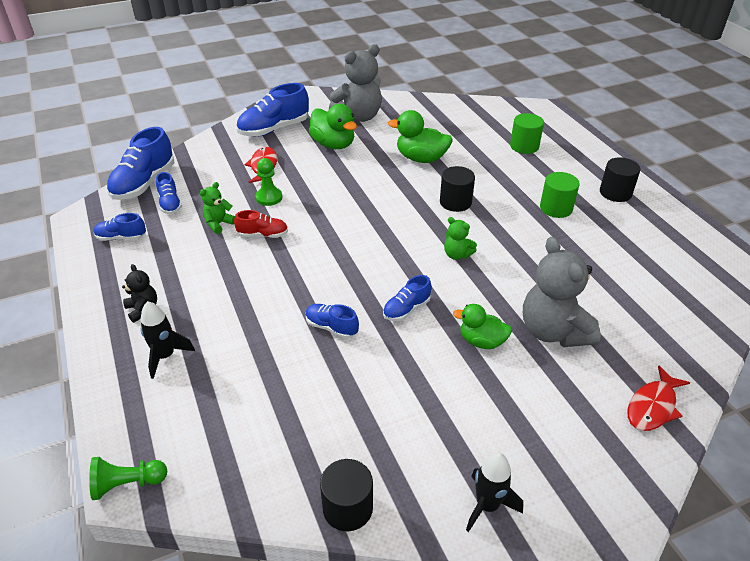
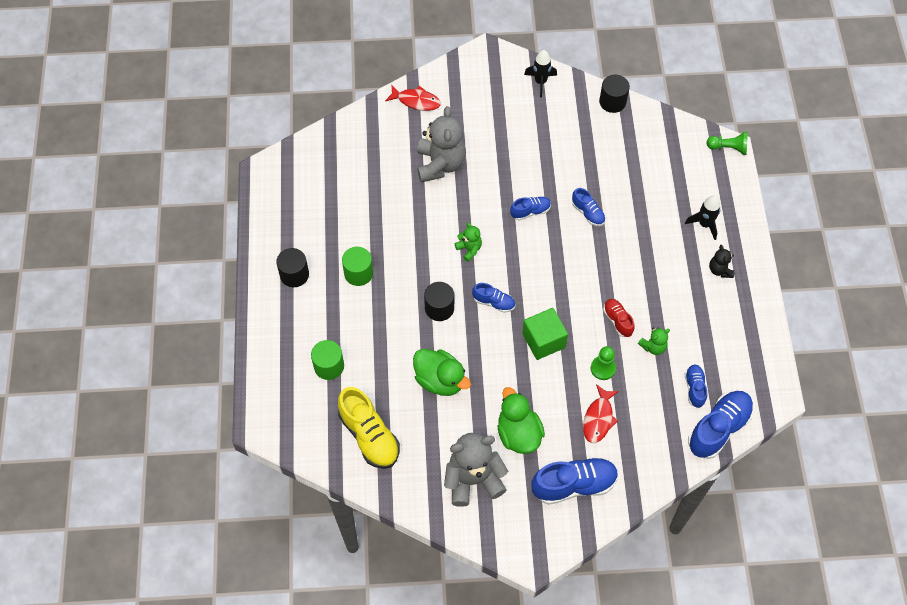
camera: 160 degrees left, 20 degrees up
blue shoe [93,213,146,241] -> blue shoe moved to [472,283,515,313]
red shoe [234,210,288,238] -> red shoe turned 45 degrees clockwise [603,299,635,337]
green duck [453,304,512,349] -> none
red fish [627,365,690,431] -> red fish turned 45 degrees clockwise [385,85,441,111]
none -> yellow shoe [338,387,400,469]
none -> green cube [522,308,568,360]

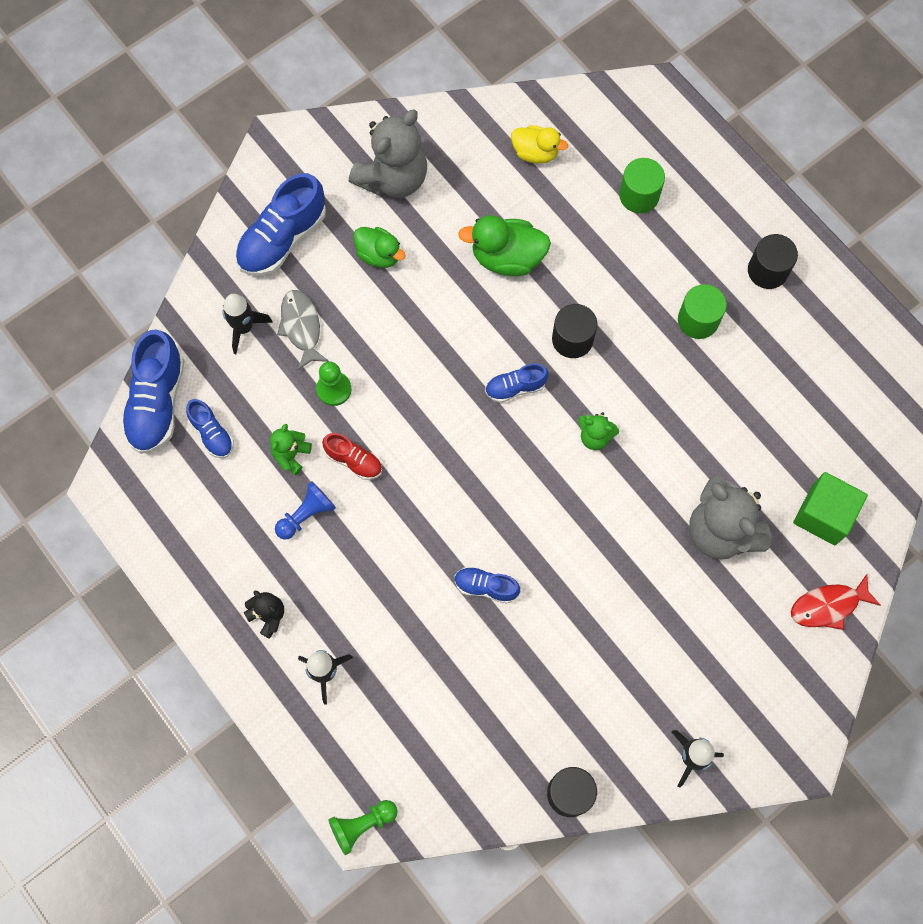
camera: 145 degrees right, 10 degrees up
yellow shoe [338,387,400,469] -> yellow duck [511,125,568,163]
green duck [497,387,545,454] -> green duck [353,227,406,268], size x0.66
blue shoe [510,197,551,220] -> none
green cube [522,308,568,360] -> green cube moved to [793,472,868,545]
red fish [583,384,619,443] -> grey fish [277,290,328,370]
none -> black rocket [223,294,273,354]
none -> blue pawn [275,481,336,540]

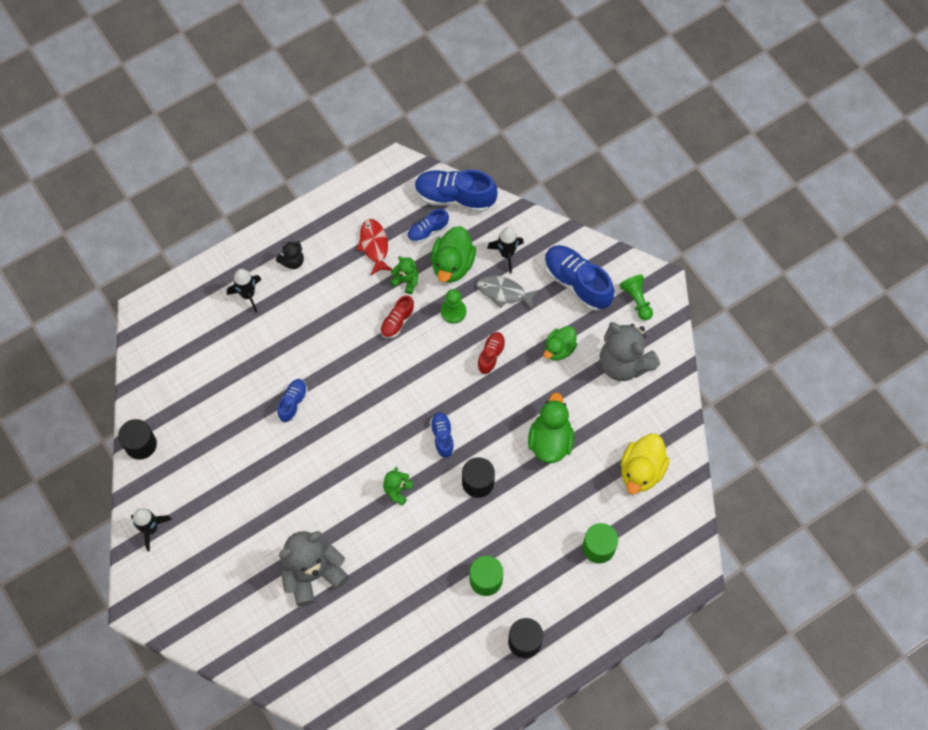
camera: 95 degrees right, 5 degrees down
blue pawn [275,481,336,540] -> none
grey fish [277,290,328,370] -> grey fish turned 150 degrees counterclockwise [477,275,540,311]
green pawn [328,800,398,855] -> green pawn moved to [619,274,653,320]
yellow duck [511,125,568,163] -> yellow duck [621,434,669,494], size x1.51
red fish [791,574,881,630] -> red fish moved to [357,219,392,276]
green cube [793,472,868,545] -> none
none -> green duck [431,226,476,283]
none -> red shoe [477,332,506,374]

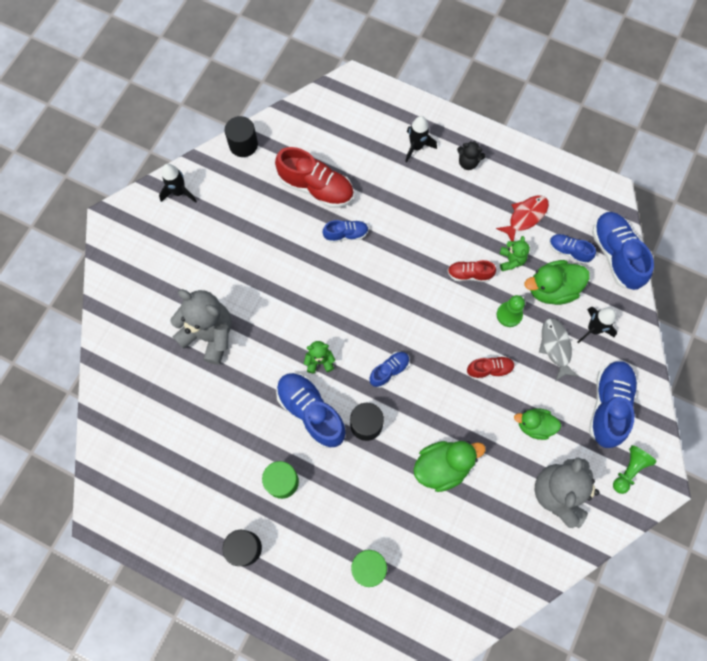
camera: 60 degrees right, 5 degrees up
yellow duck [621,434,669,494] -> none
none -> red shoe [275,147,354,208]
none -> blue shoe [276,373,346,448]

